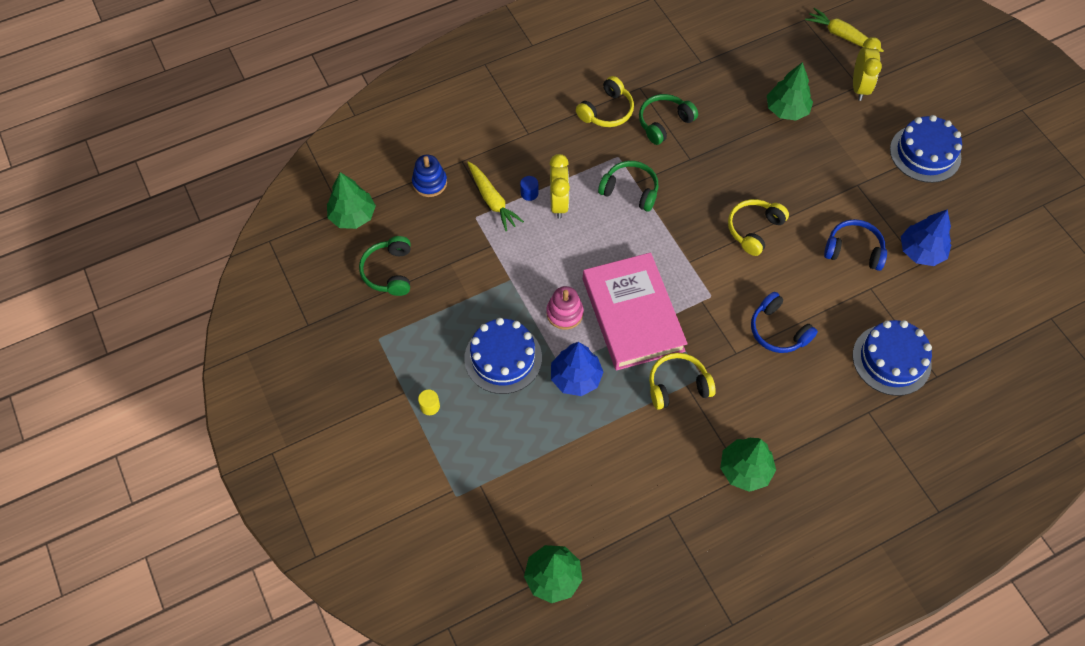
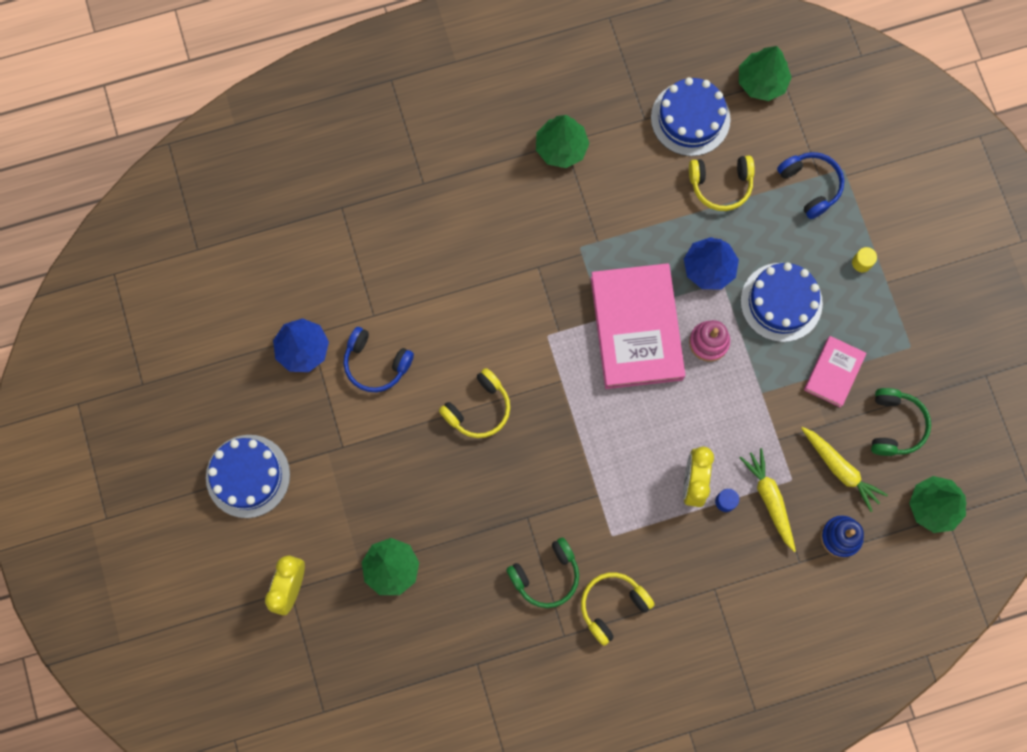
camera: 170 degrees left, 15 degrees up
green headphones [598,161,658,212] -> none
yellow headphones [649,353,716,410] -> yellow headphones moved to [689,156,755,211]
blue headphones [751,292,818,353] -> blue headphones moved to [777,152,844,219]
yellow carrot [805,8,884,52] -> yellow carrot moved to [801,427,888,512]
blue cake [853,320,932,396] -> blue cake moved to [651,77,731,156]
none -> pink book [804,336,867,408]

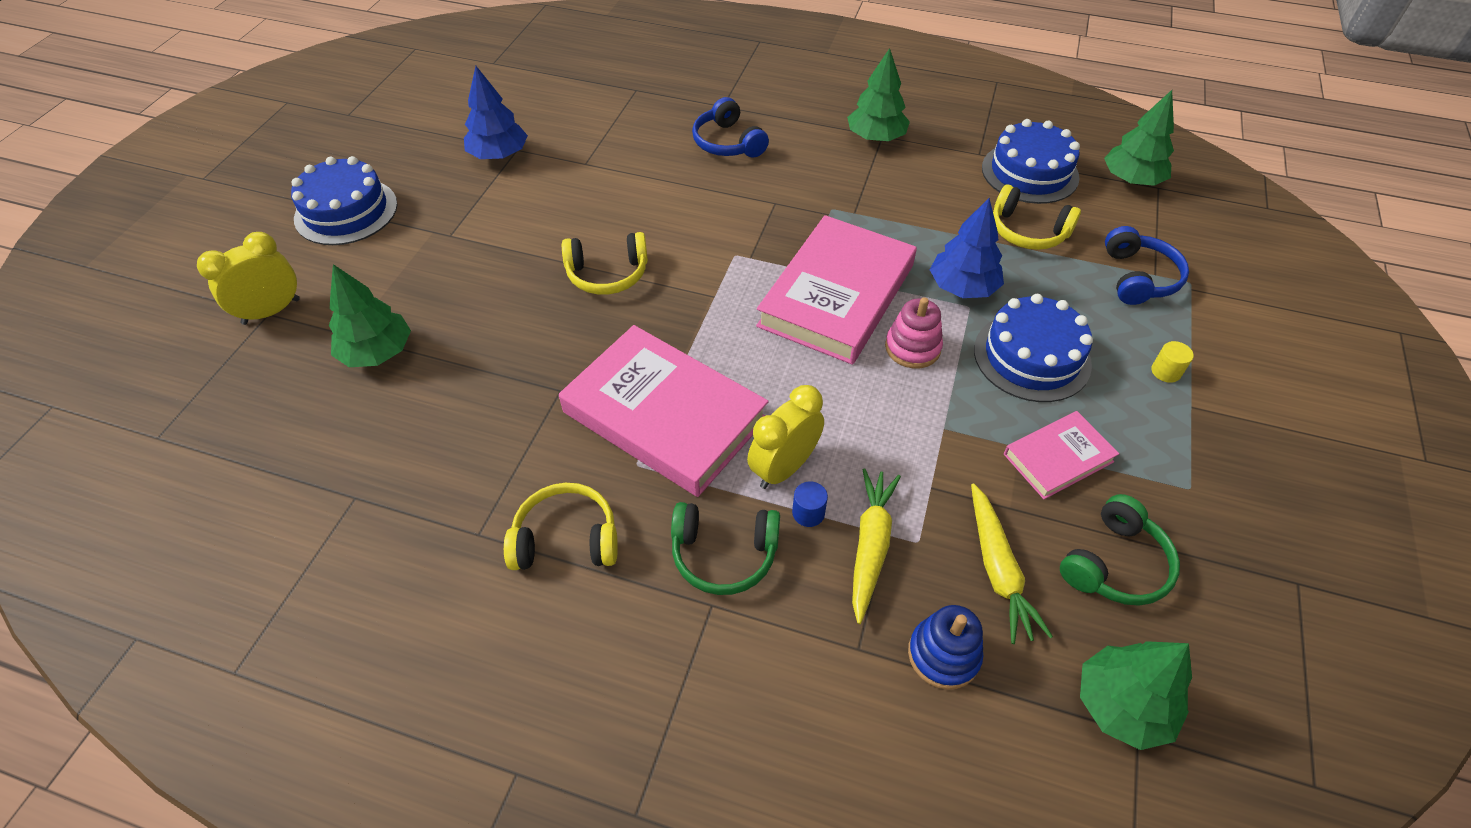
camera: 35 degrees right, 25 degrees down
blue headphones [344,327,414,392] -> blue headphones moved to [692,97,769,157]
green headphones [506,537,579,608] -> green headphones moved to [671,502,780,595]
none -> pink book [559,325,769,497]

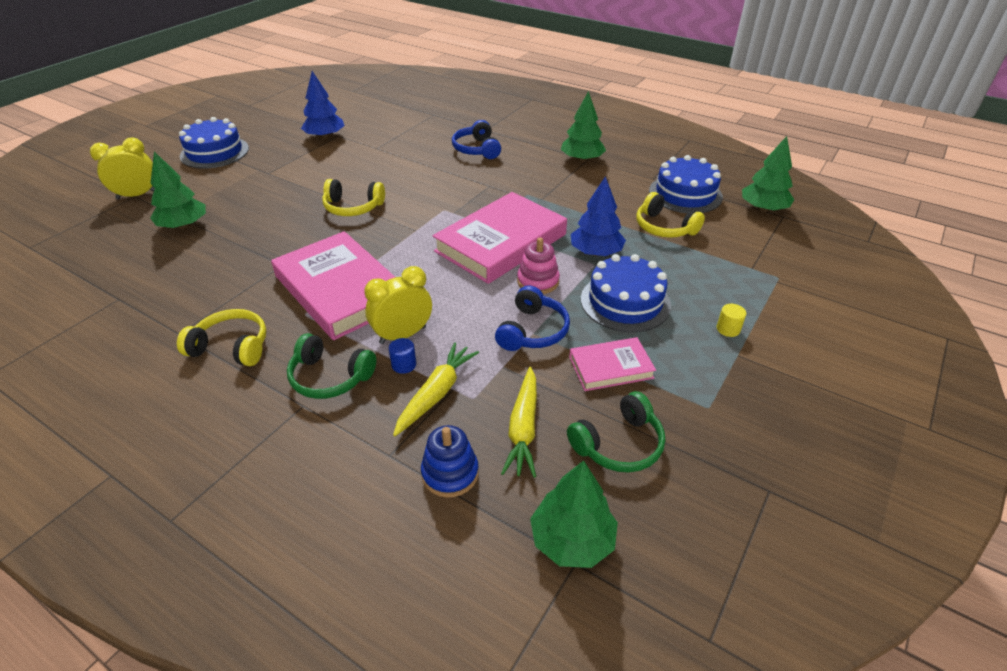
camera: 15 degrees right, 10 degrees down
blue headphones [1105,226,1189,305] -> blue headphones moved to [495,285,570,351]

